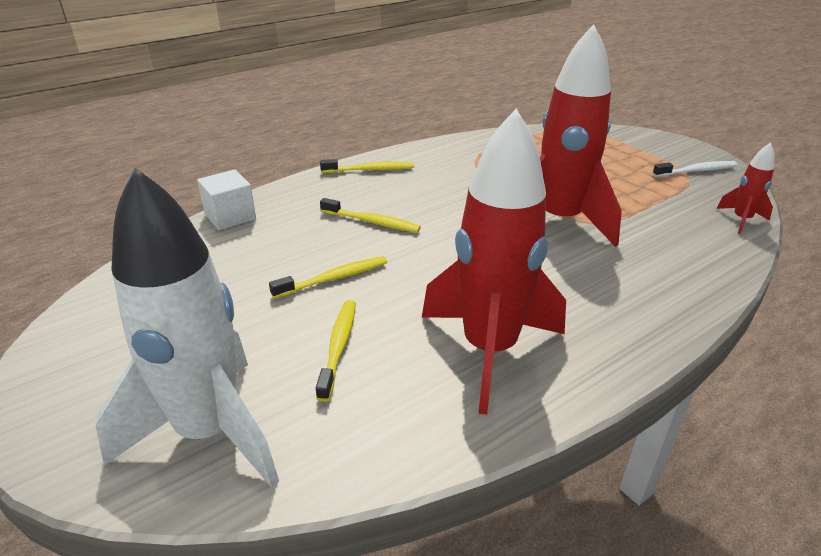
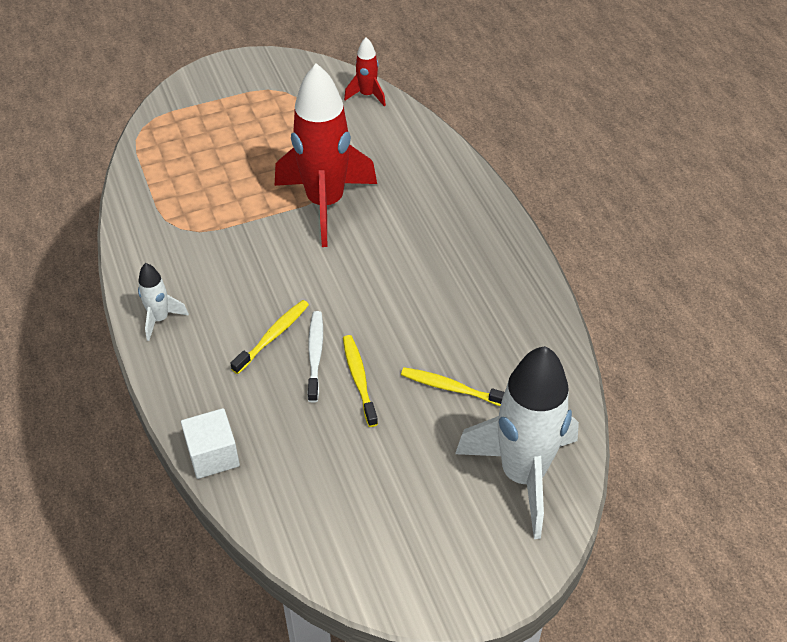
camera: 75 degrees left, 15 degrees up
yellow toothbrush [320,159,414,173] -> white rocket [138,263,189,341]
red rocket [422,109,566,415] -> none
white toothbrush [653,161,737,177] -> white toothbrush moved to [307,311,323,402]

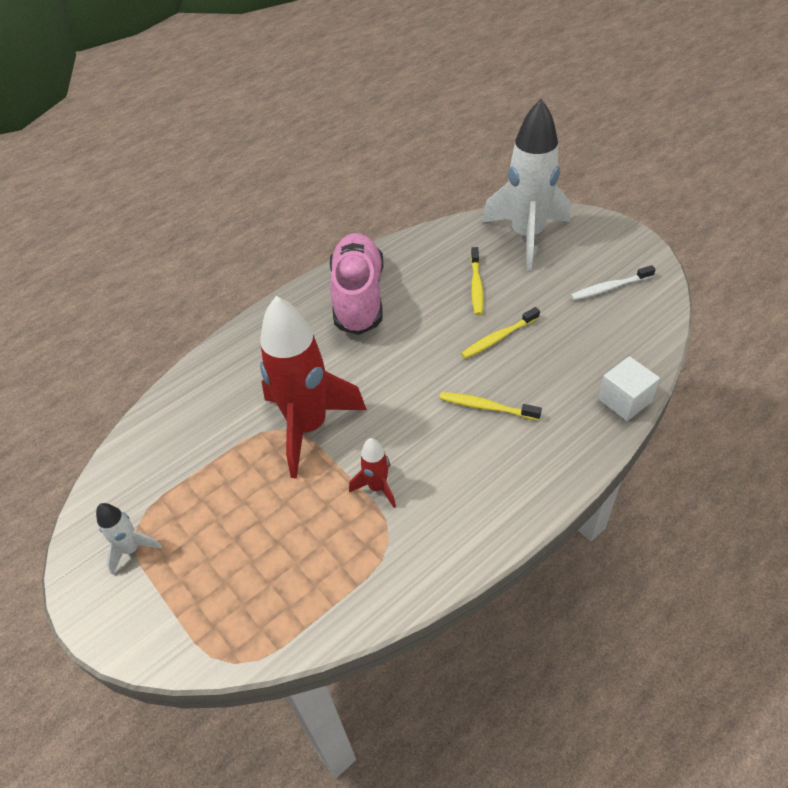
camera: 105 degrees left, 0 degrees up
white rocket [138,263,189,341] -> white rocket moved to [96,503,162,575]
white toothbrush [307,311,323,402] -> white toothbrush moved to [570,265,656,301]
red rocket [344,37,386,107] -> red rocket moved to [349,438,396,508]
none -> pink shoe [330,233,383,335]

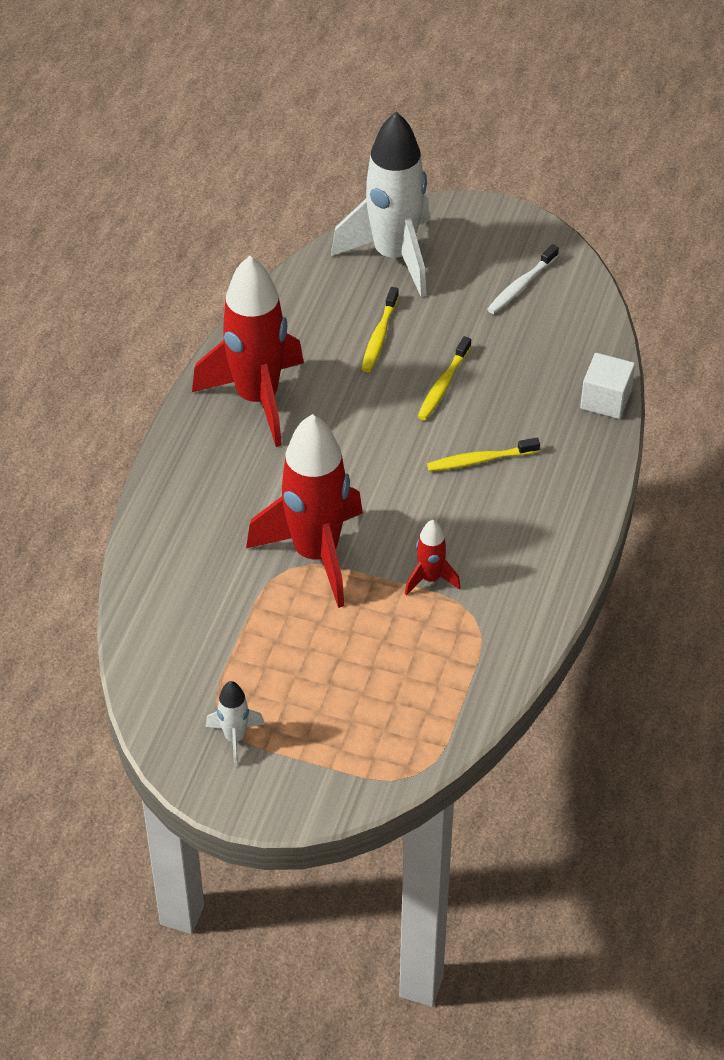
camera: 35 degrees left, 0 degrees up
pink shoe [330,233,383,335] -> red rocket [192,256,304,447]
yellow toothbrush [471,247,484,315] -> yellow toothbrush turned 45 degrees clockwise [362,287,399,372]

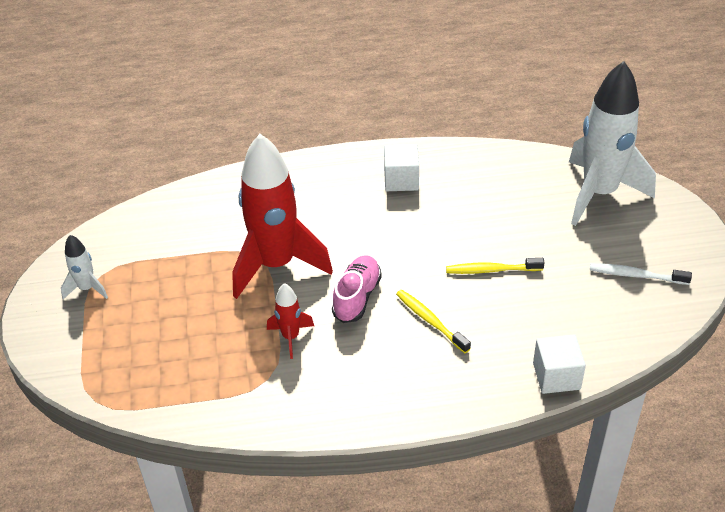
camera: 65 degrees right, 5 degrees down
red rocket [192,256,304,447] -> white cube [384,144,419,191]
yellow toothbrush [362,287,399,372] -> none
none -> pink shoe [332,256,382,323]

